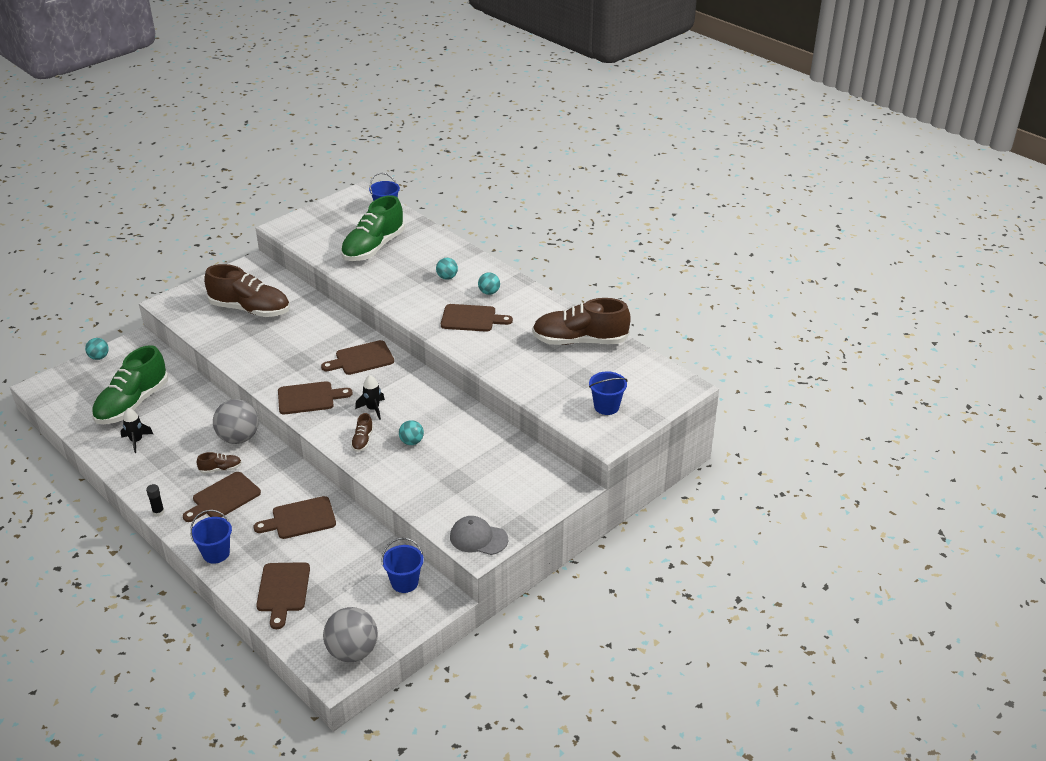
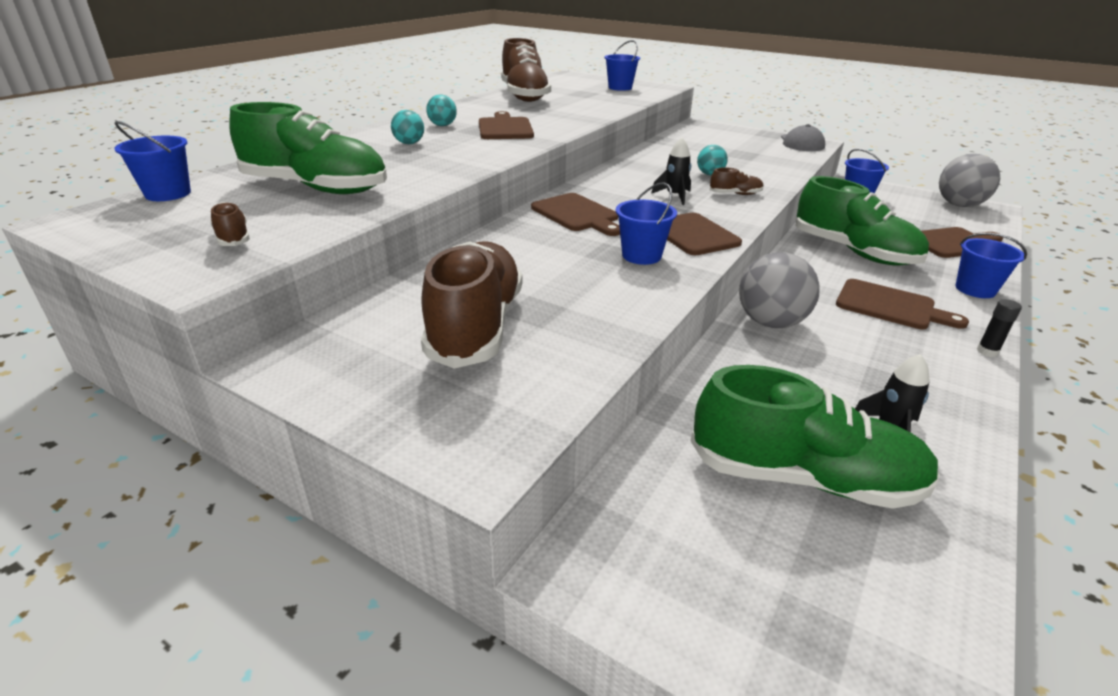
camera: 105 degrees left, 5 degrees down
turquoise ball [85,338,109,360] -> none
brown shoe [197,452,242,474] -> brown shoe moved to [210,202,250,246]
brown cutting board [254,496,336,539] -> green shoe [796,176,929,265]
none -> blue bucket [616,182,677,265]

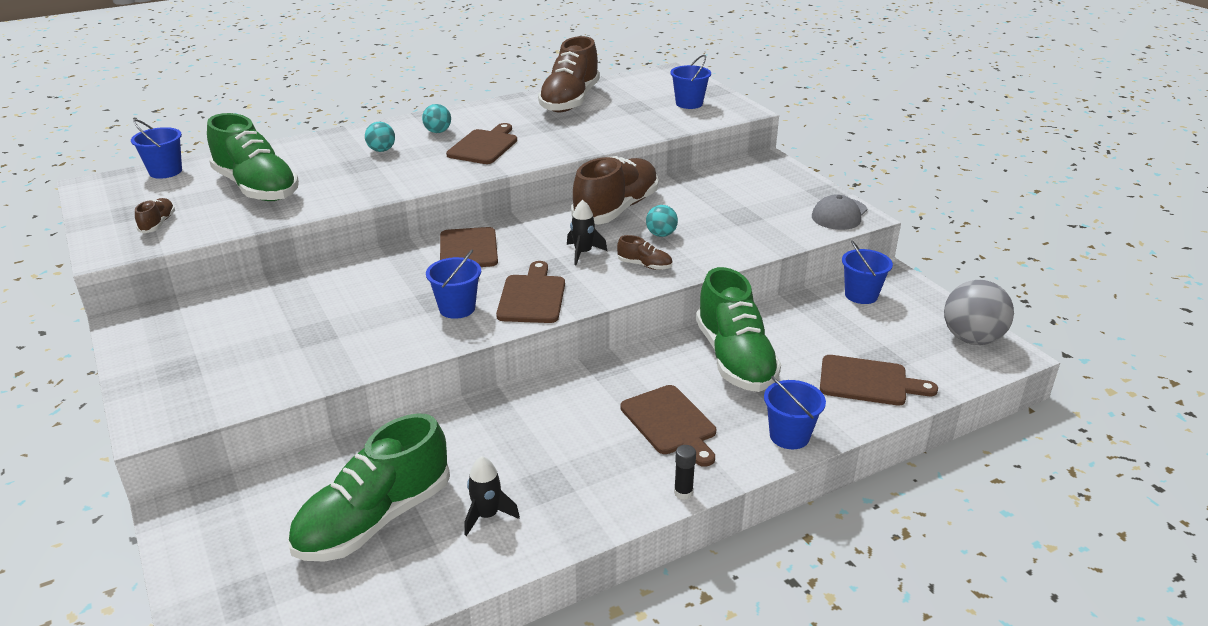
camera: 30 degrees right, 0 degrees up
brown shoe [421,241,522,369] -> brown shoe moved to [571,156,658,224]
green shoe [690,365,940,509] -> green shoe turned 90 degrees clockwise [288,413,450,562]
grey ball [739,252,820,328] -> none

